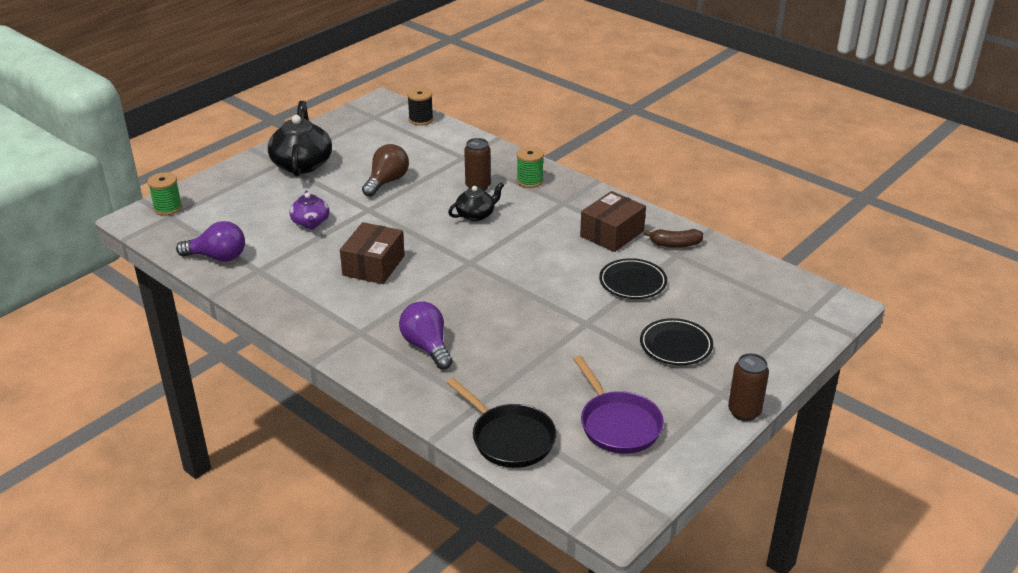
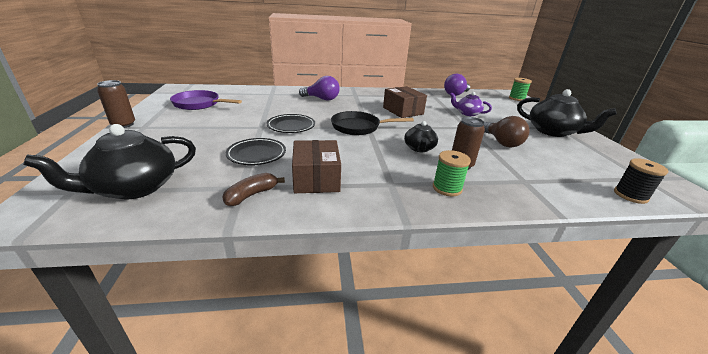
camera: 130 degrees right, 5 degrees down
black pan [447,378,556,468] -> black pan moved to [331,111,414,135]
black plate [640,318,713,365] -> black plate moved to [266,114,315,133]
none -> black teapot [23,124,196,199]

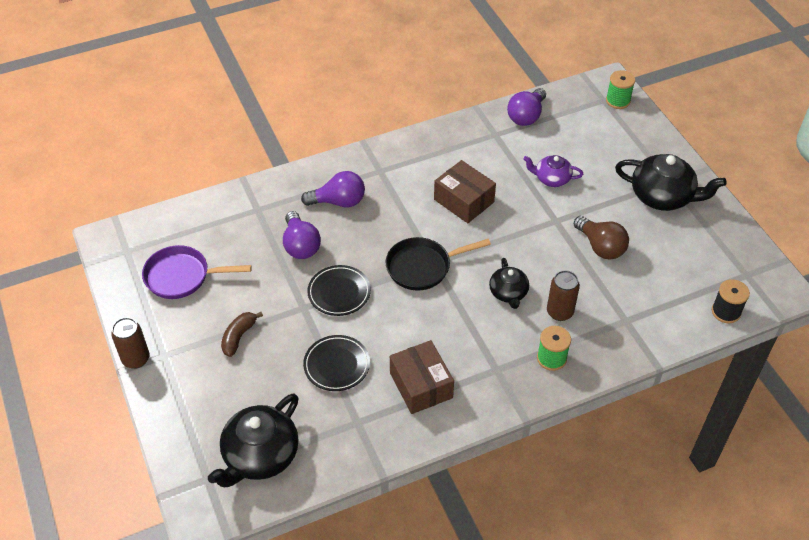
camera: 15 degrees left, 20 degrees up
brown banana [222,173,285,206] -> brown banana moved to [221,312,263,357]
none -> purple light bulb [283,211,321,259]

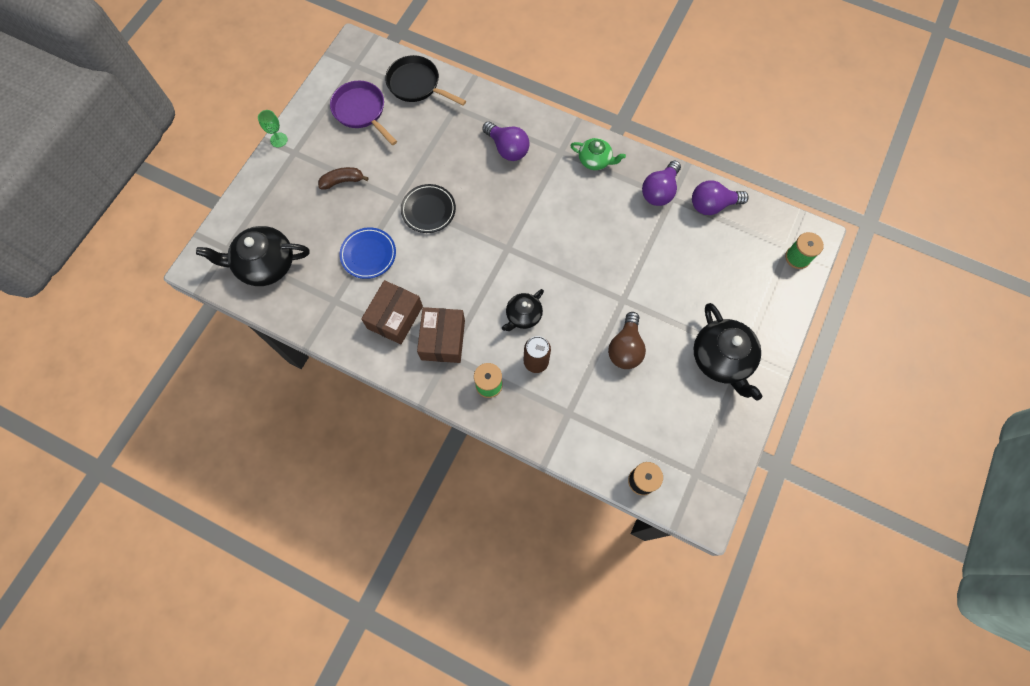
camera: 50 degrees right, 20 degrees up
brown can [111,317,149,369] -> green goblet [258,110,288,147]
purple light bulb [283,211,321,259] -> purple light bulb moved to [642,161,681,206]
black plate [303,335,370,391] -> blue plate [339,227,396,279]
black pan [386,237,491,290] -> black pan moved to [385,55,466,106]
brown box [434,160,496,223] -> brown box moved to [417,307,465,363]
purple teapot [523,155,583,187] -> none
none -> green teapot [570,138,626,170]

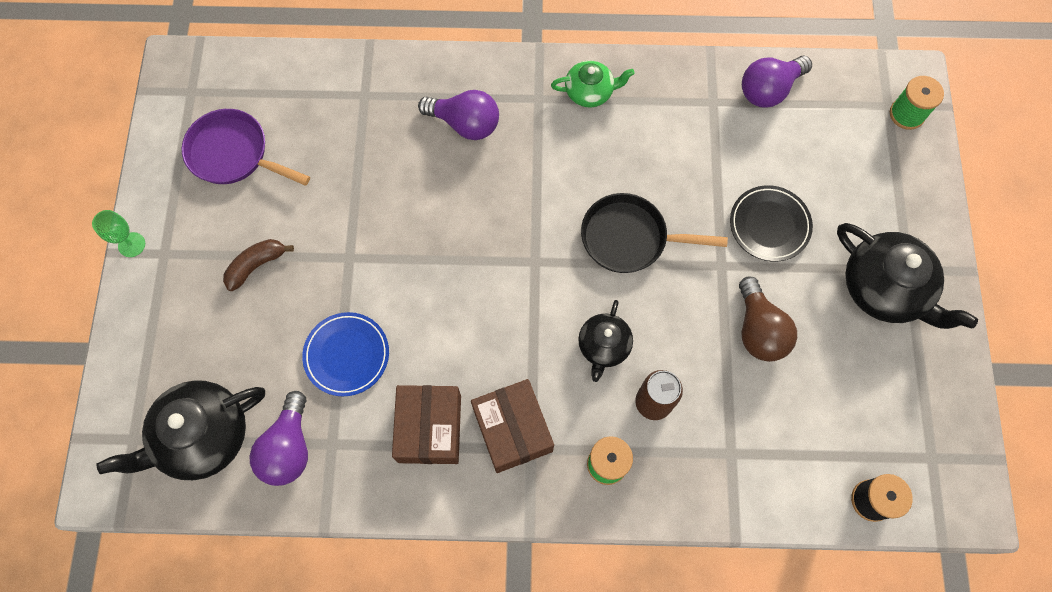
camera: 25 degrees left, 0 degrees up
black pan [385,55,466,106] -> black pan moved to [581,193,728,273]
black plate [401,184,456,233] -> black plate moved to [730,185,813,262]
purple light bulb [642,161,681,206] -> purple light bulb moved to [249,391,308,486]

